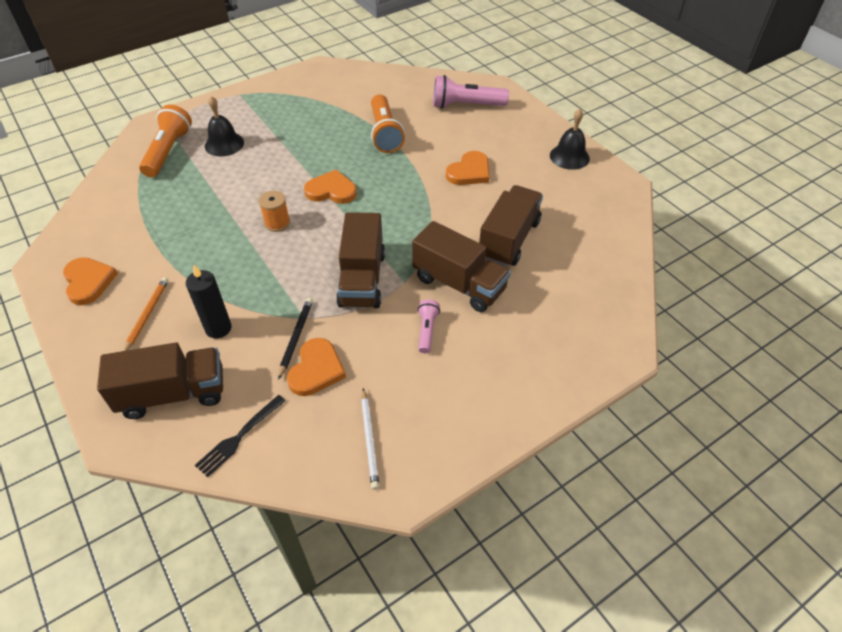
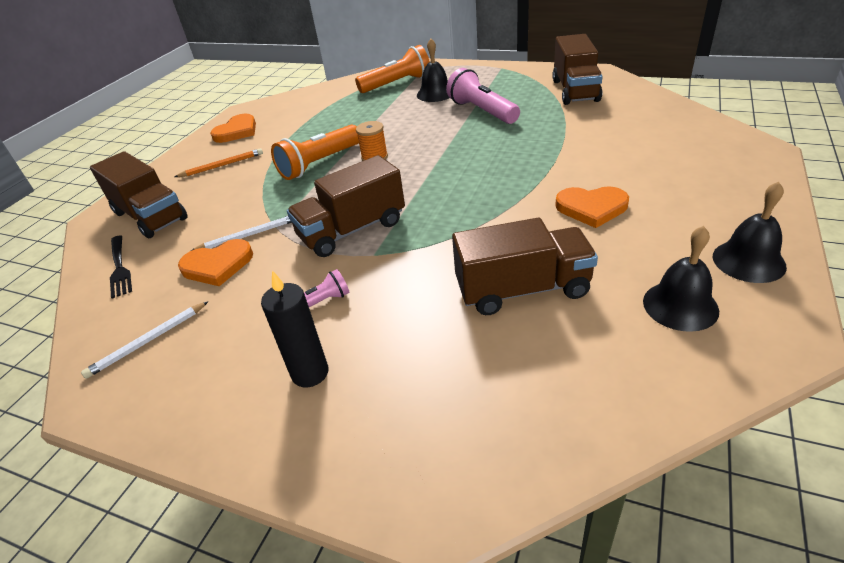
camera: 60 degrees right, 10 degrees down
black candle [186,265,232,338] -> black candle moved to [261,271,328,388]
black fork [195,395,286,477] -> black fork turned 120 degrees counterclockwise [110,235,132,299]
black pencil [278,298,313,380] -> white pencil [191,216,292,251]
orange heart [304,170,357,204] -> none
orange flashlight [371,94,405,153] -> orange flashlight moved to [271,124,359,180]
brown truck [412,221,511,312] -> brown truck moved to [552,34,603,105]
pink flashlight [433,75,509,108] -> pink flashlight moved to [446,68,520,124]
none -> black bell [643,226,719,332]

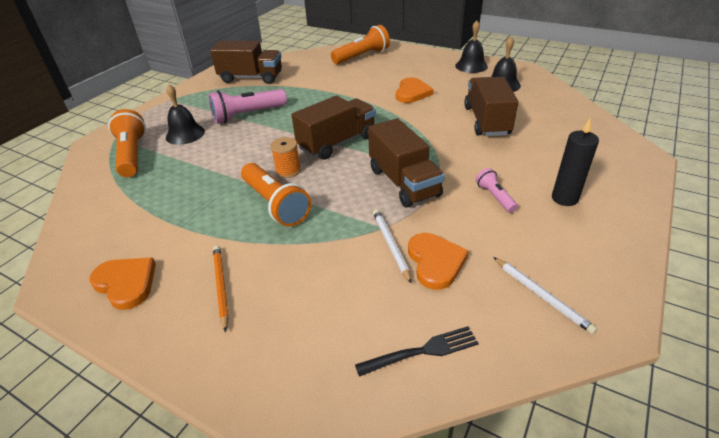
camera: 85 degrees left, 0 degrees up
brown truck [90,151,188,238] -> brown truck moved to [291,96,376,160]
none -> orange flashlight [331,25,390,64]

